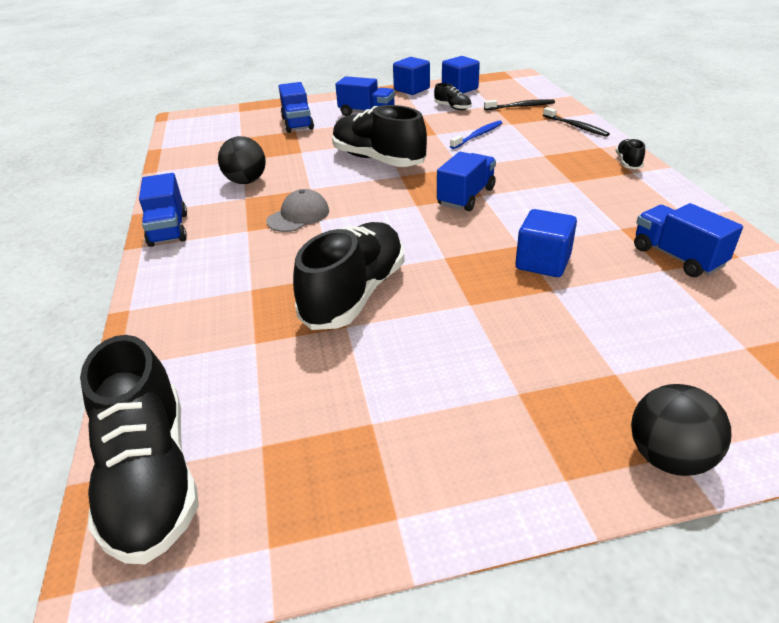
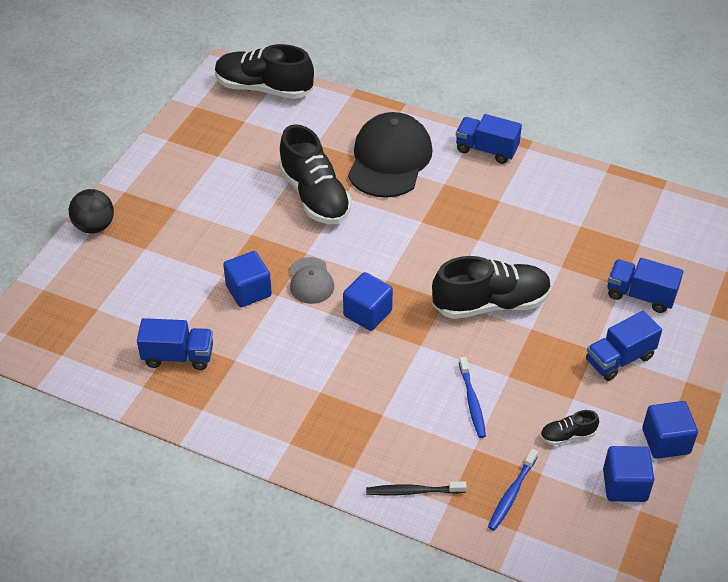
camera: 125 degrees right, 10 degrees up
black ball [218,136,266,184] -> none
grey cap [266,189,329,232] -> grey cap moved to [289,257,334,304]
blue truck [437,152,496,211] -> blue cube [343,272,393,331]
black toothbrush [484,99,555,110] -> blue toothbrush [488,449,538,531]
black shoe [615,138,645,169] -> none
none -> black cap [348,112,433,198]

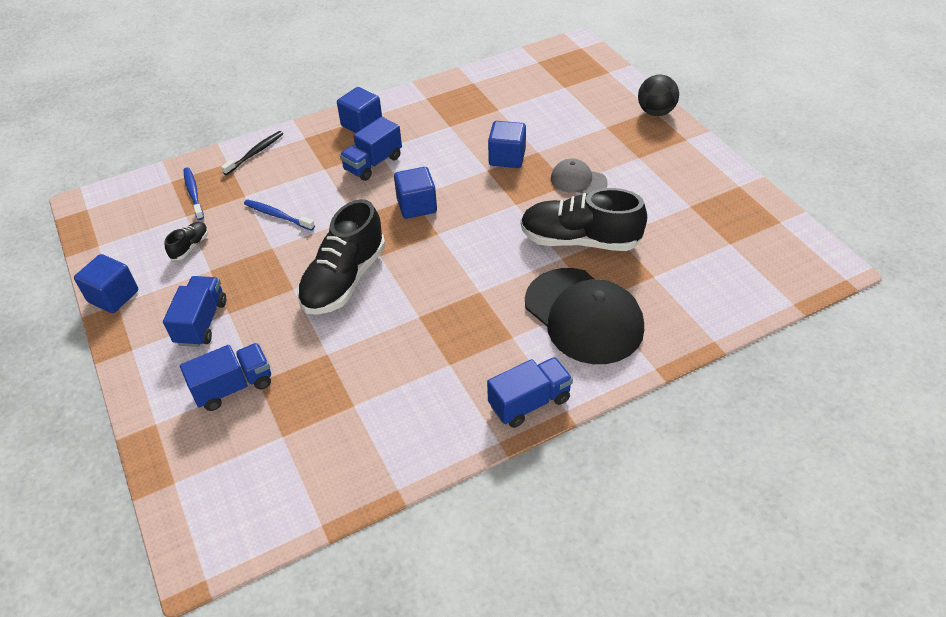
camera: 130 degrees right, 0 degrees up
blue truck [137,318,213,370] -> blue truck moved to [340,117,402,181]
black shoe [215,44,314,99] -> none
grey cap [289,257,334,304] -> grey cap moved to [551,158,608,194]
blue cube [603,446,654,502] -> blue cube moved to [337,87,382,133]

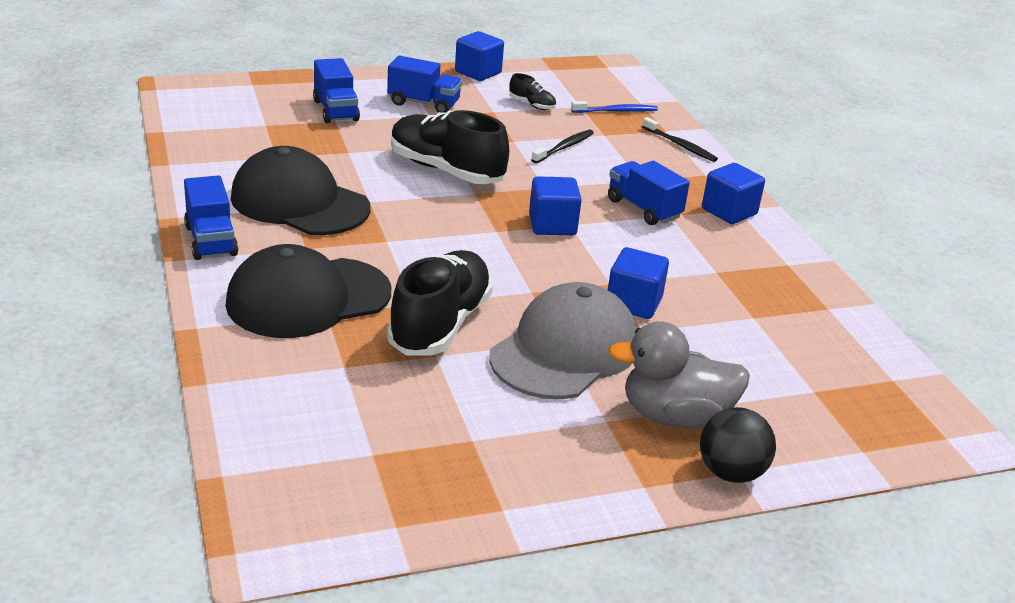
camera: 95 degrees right, 15 degrees down
blue toothbrush [244,199,315,231] -> black toothbrush [531,130,594,163]
grey cap [551,158,608,194] -> grey cap [489,282,637,399], size x1.96
none -> black cap [231,146,371,235]
none -> grey duck [608,321,750,428]

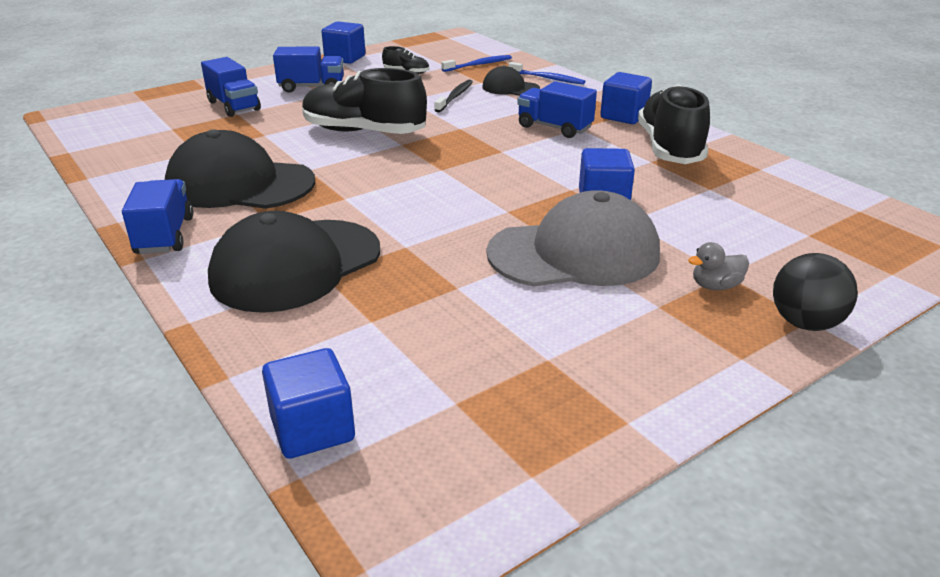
camera: 15 degrees left, 0 degrees up
blue truck [184,175,238,260] -> blue truck turned 150 degrees counterclockwise [122,179,193,254]
black shoe [387,250,493,356] -> black shoe moved to [638,84,710,164]
grey cap [489,282,637,399] -> grey cap turned 60 degrees clockwise [487,190,660,287]
blue cube [529,176,582,235] -> blue cube moved to [262,348,355,459]
grey duck [608,321,750,428] -> grey duck [688,242,749,290], size x0.47
black toothbrush [642,117,718,162] -> blue toothbrush [508,62,585,85]
none -> black cap [482,65,540,96]

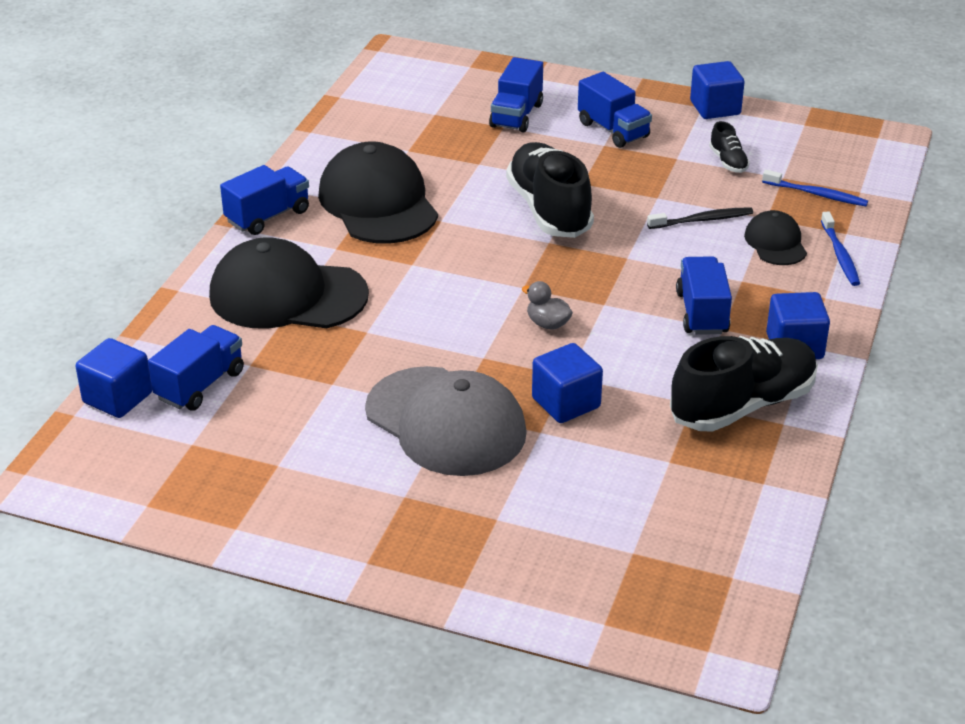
camera: 55 degrees right, 5 degrees up
grey duck [688,242,749,290] -> grey duck moved to [522,281,573,330]
black ball [773,253,858,331] -> none
none -> blue truck [148,325,244,411]

